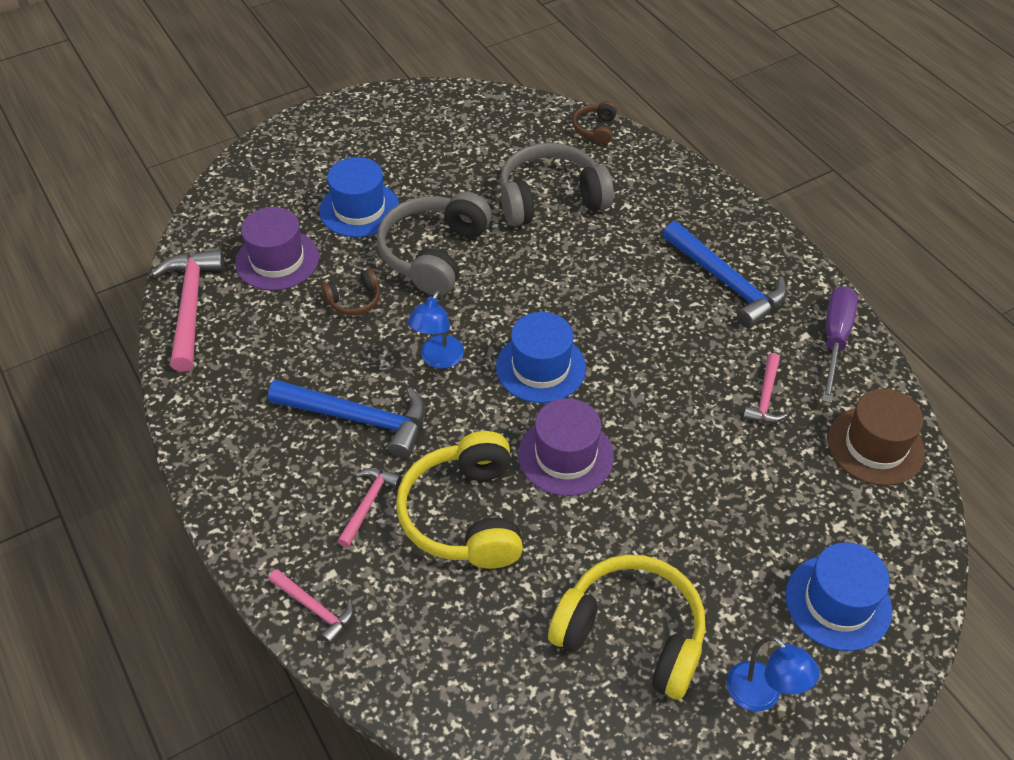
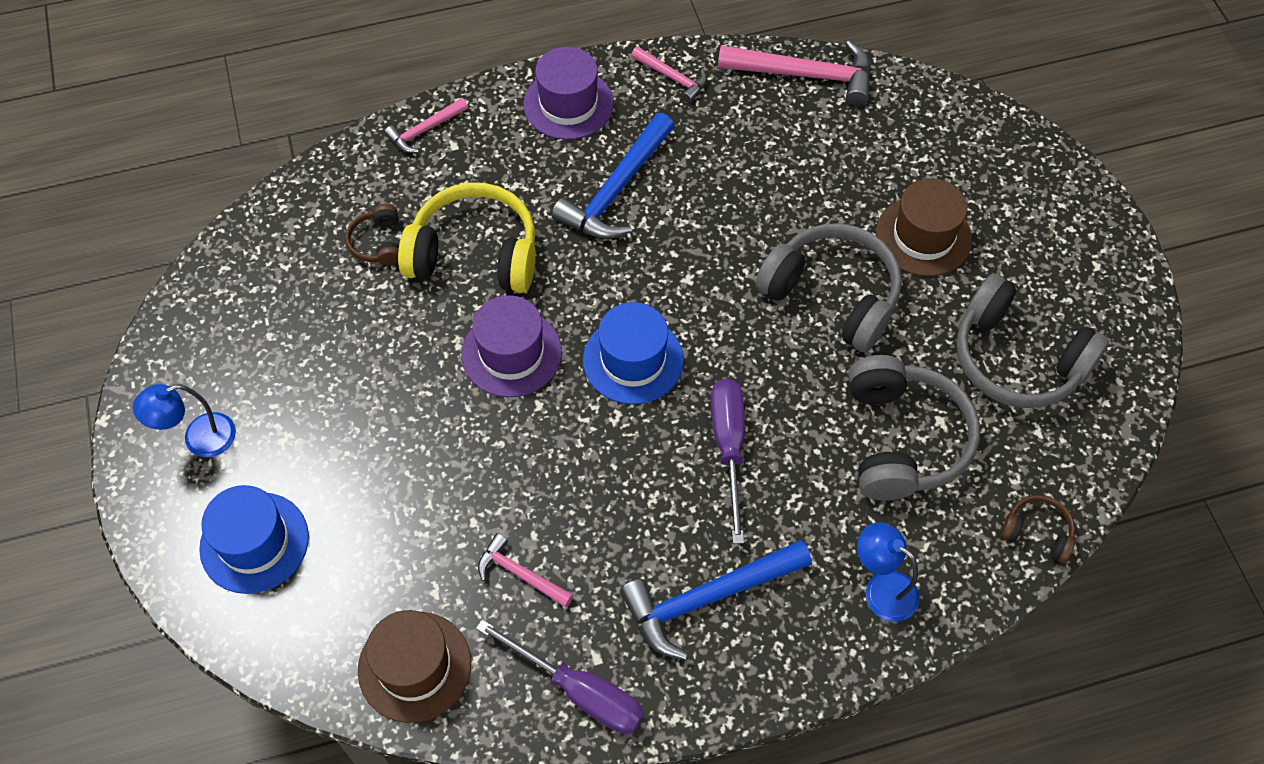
camera: 105 degrees right, 10 degrees up
purple hat [235,207,319,291] -> purple hat moved to [523,47,614,140]
blue hat [319,157,399,237] -> brown hat [876,178,972,276]
brown headphones [321,268,380,316] -> brown headphones moved to [345,204,399,266]
pink hammer [337,468,401,548] -> pink hammer moved to [631,46,707,103]
blue lamp [407,290,464,368] -> blue lamp moved to [857,522,920,622]
yellow headphones [548,554,705,700] -> none
none -> purple screwdriver [711,379,745,544]
none -> grey headphones [956,273,1109,408]

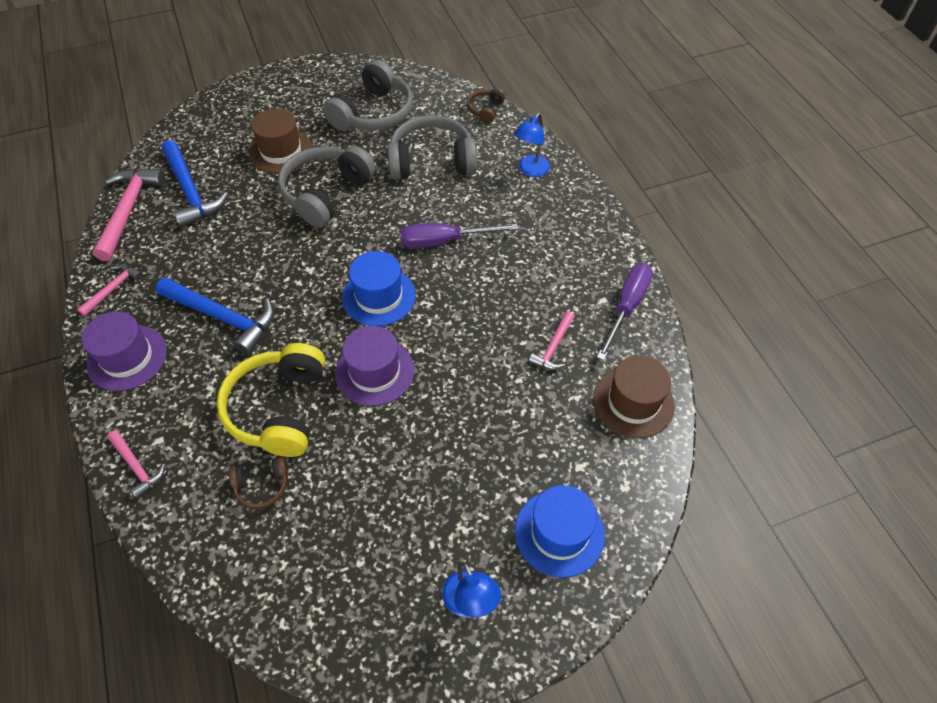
camera: 95 degrees left, 5 degrees down
blue hammer [620,540,812,660] -> blue hammer moved to [162,140,228,228]

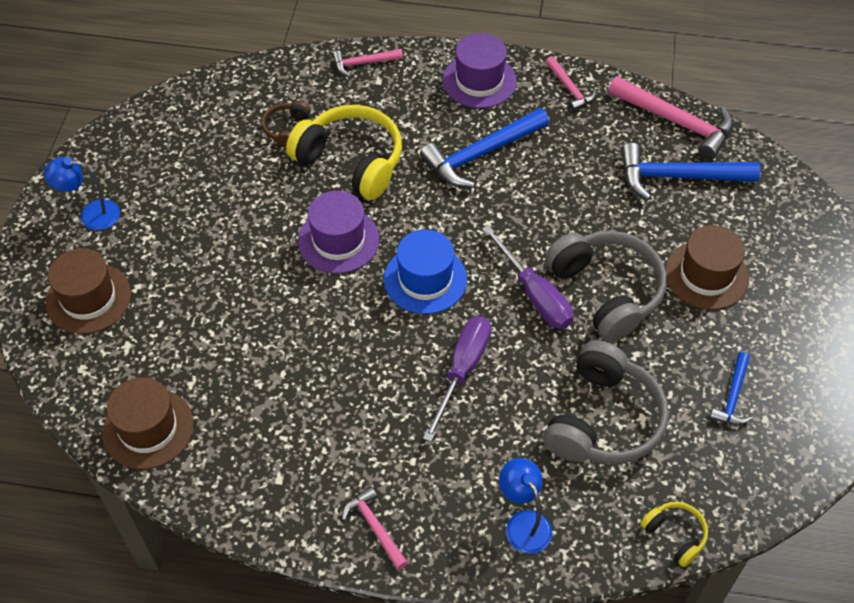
camera: 120 degrees right, 0 degrees up
grey headphones [323,60,413,131] -> blue hammer [709,352,752,425]
brown headphones [467,87,506,123] -> yellow headphones [640,502,708,567]
blue hat [515,485,605,578] -> brown hat [46,248,131,334]
pink hammer [528,311,575,370] -> pink hammer moved to [342,487,408,570]
purple screwdriver [597,263,653,360] -> purple screwdriver moved to [482,225,574,329]

